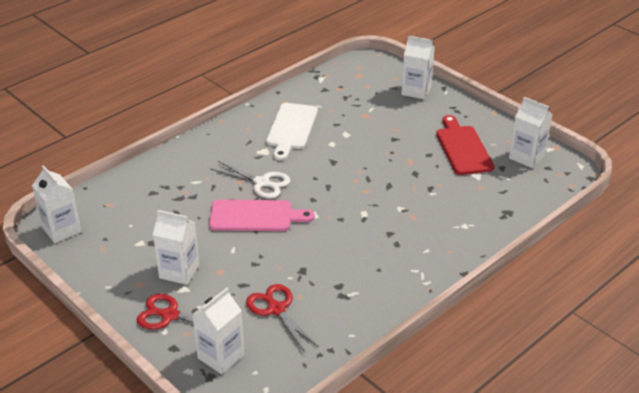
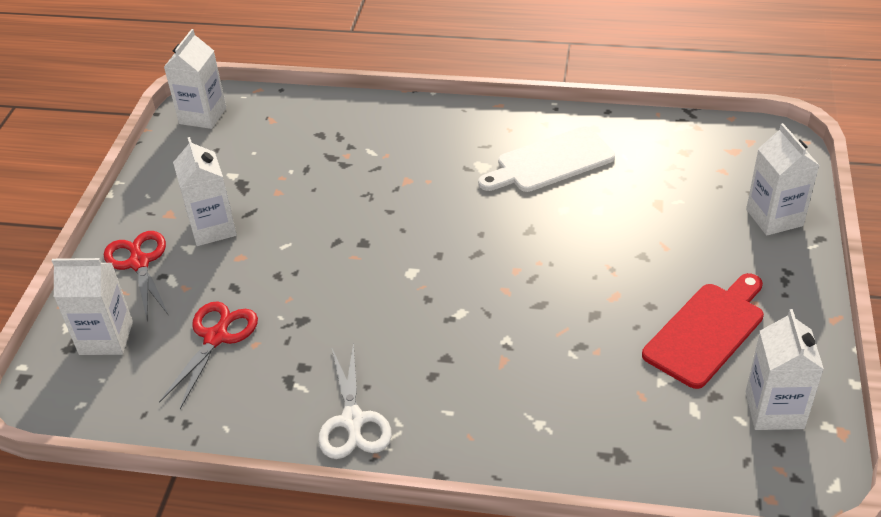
camera: 55 degrees right, 5 degrees up
pink cutting board [209,199,315,231] -> none
white scissors [211,161,290,198] -> white scissors moved to [318,342,392,459]

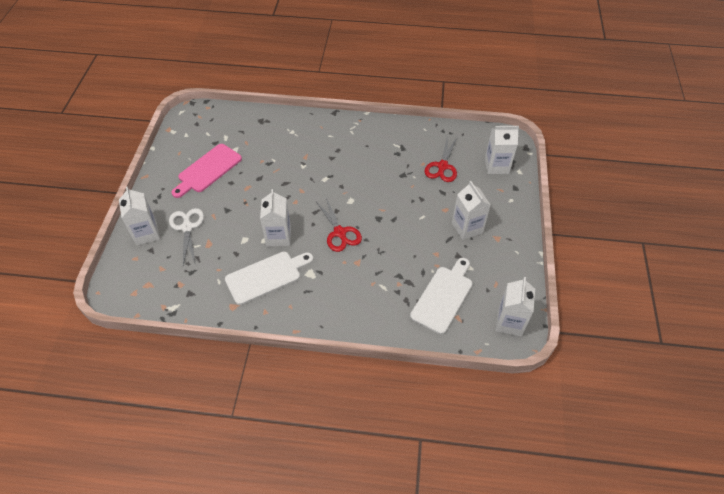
camera: 175 degrees right, 10 degrees up
red scissors [104,231,168,319] -> red scissors moved to [316,198,362,252]
white scissors [318,342,392,459] -> white scissors moved to [169,208,204,265]
red cutting board [642,273,764,389] -> pink cutting board [171,144,242,198]
white carton [746,309,824,430] -> white carton moved to [260,189,291,247]
none -> white cutting board [410,258,473,334]

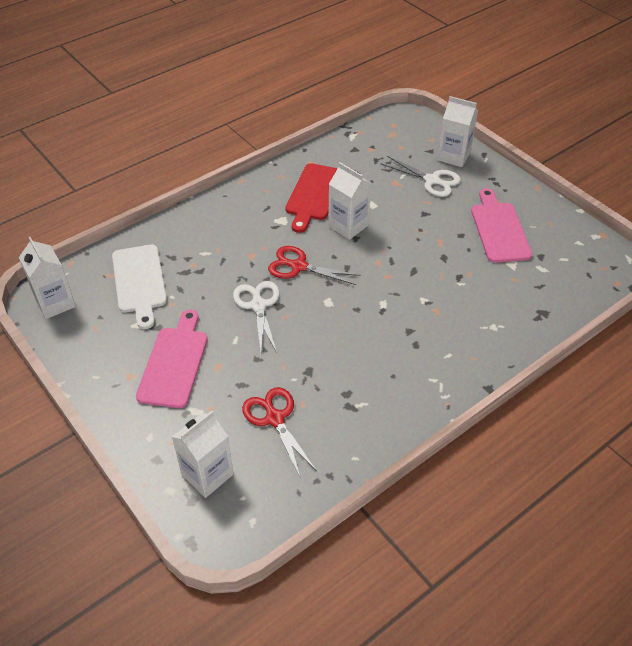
camera: 135 degrees right, 5 degrees down
white cutting board [225,251,313,305] -> red cutting board [285,163,338,233]
white carton [452,181,491,240] -> pink cutting board [136,310,208,408]
none -> white scissors [233,281,280,353]

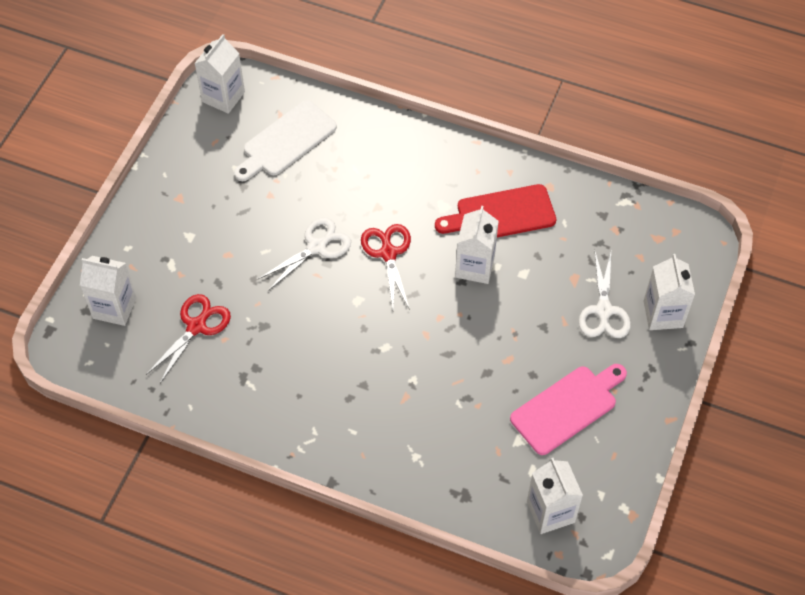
camera: 60 degrees right, 10 degrees up
pink cutting board [136,310,208,408] -> none
none -> white carton [527,458,583,534]

